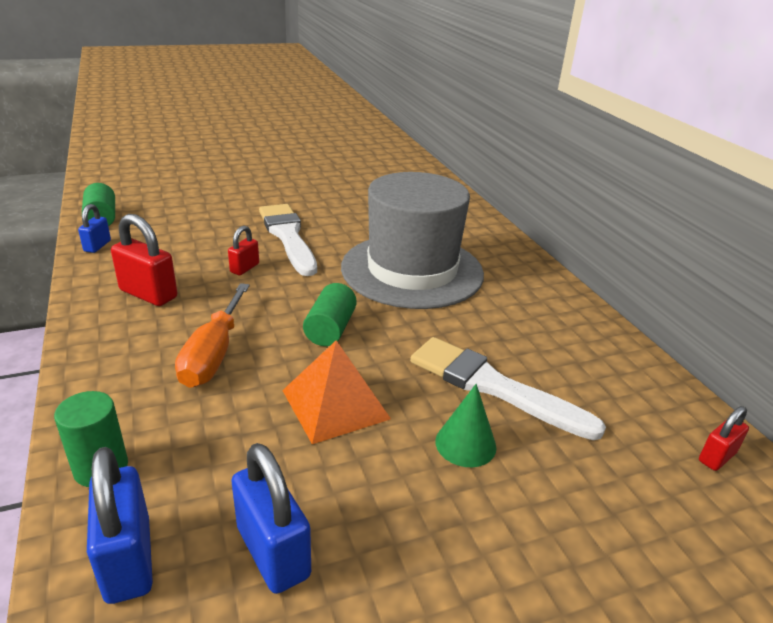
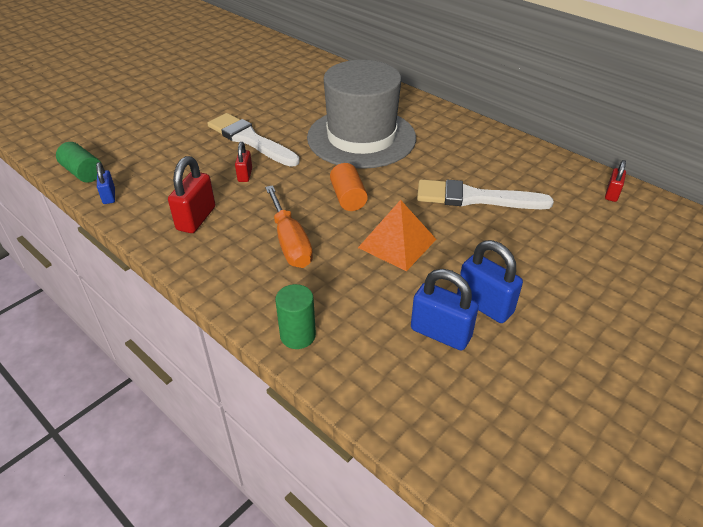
camera: 25 degrees left, 10 degrees up
blue padlock [87,447,153,604] -> blue padlock moved to [457,240,523,323]
red padlock [111,214,177,306] -> red padlock turned 75 degrees counterclockwise [168,156,215,233]
green cylinder [303,283,357,346] -> orange cylinder [330,163,368,211]
green cone [435,384,496,467] -> none

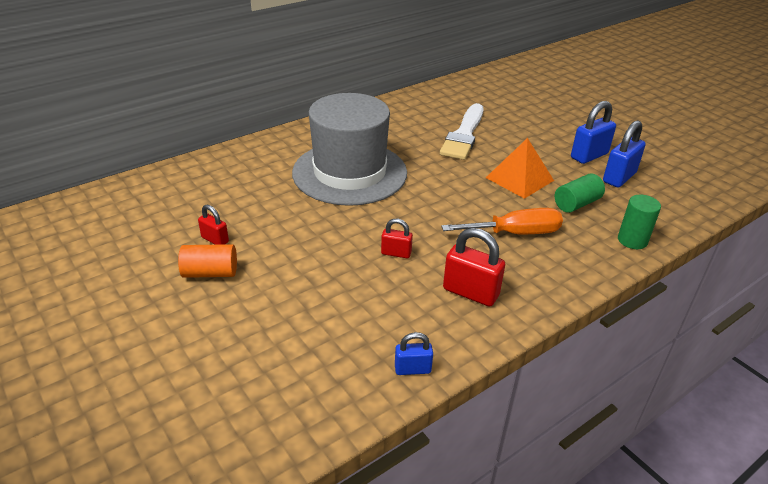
camera: 80 degrees left, 5 degrees down
green cylinder [56,142,101,182] -> green cylinder moved to [555,173,605,213]
white brush [207,113,300,167] -> none
orange cylinder [330,163,368,211] -> orange cylinder moved to [178,244,237,278]
red padlock [605,160,626,202] -> red padlock moved to [198,205,229,245]

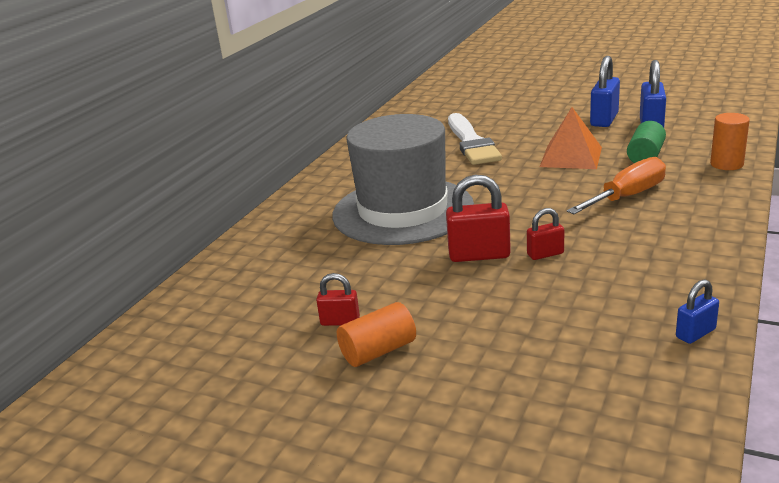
camera: 25 degrees left, 10 degrees down
red padlock [443,228,505,307] -> red padlock moved to [446,174,511,262]
green cylinder [618,195,661,249] -> orange cylinder [710,113,750,170]

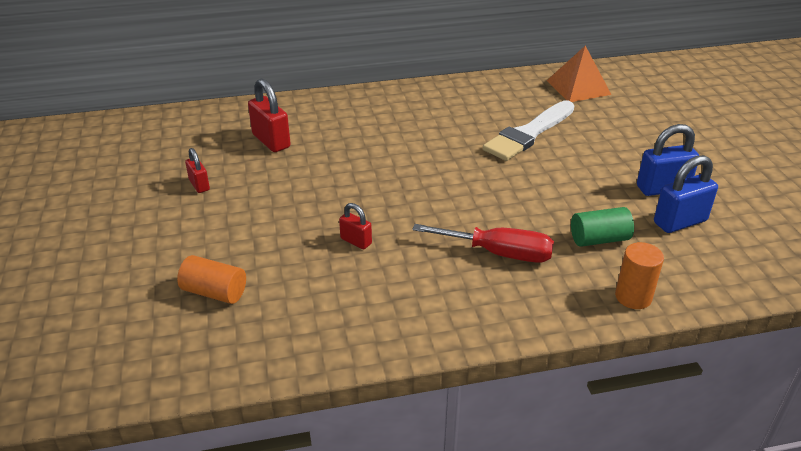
camera: 50 degrees right, 10 degrees up
grey hat [332,114,474,245] -> none
orange cylinder [337,302,416,367] -> orange cylinder moved to [177,255,246,304]
red padlock [446,174,511,262] -> red padlock moved to [248,78,291,152]
orange pyramid [540,107,602,169] -> orange pyramid moved to [547,46,612,102]
orange screwdriver [567,157,666,214] -> red screwdriver [412,224,554,263]
blue padlock [676,279,719,344] -> none

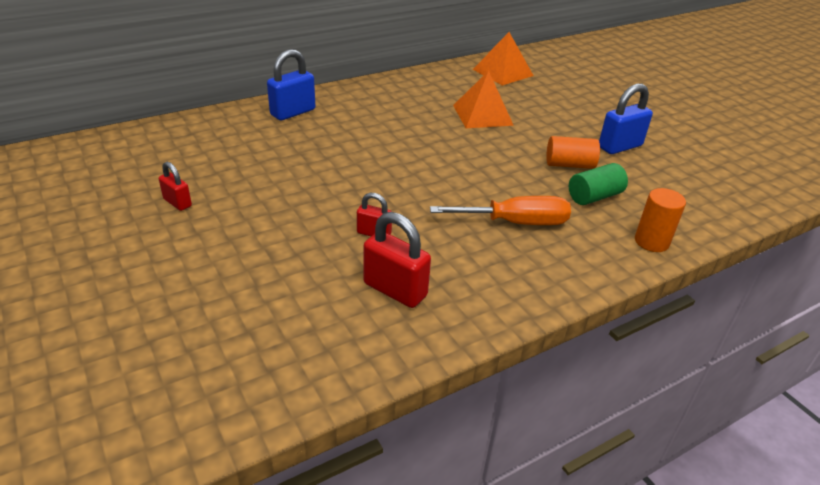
camera: 20 degrees left, 0 degrees up
orange cylinder [177,255,246,304] -> orange cylinder moved to [546,136,600,169]
red padlock [248,78,291,152] -> red padlock moved to [363,212,431,308]
red screwdriver [412,224,554,263] -> orange screwdriver [430,196,571,225]
white brush [483,100,574,161] -> orange pyramid [453,71,514,128]
blue padlock [654,155,718,233] -> blue padlock moved to [267,49,315,120]

